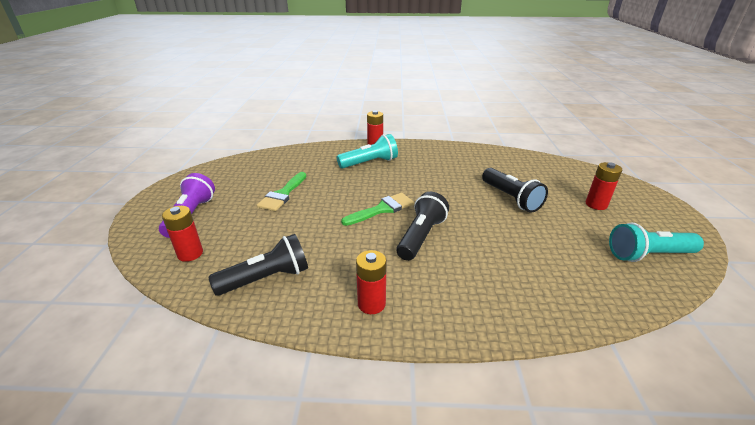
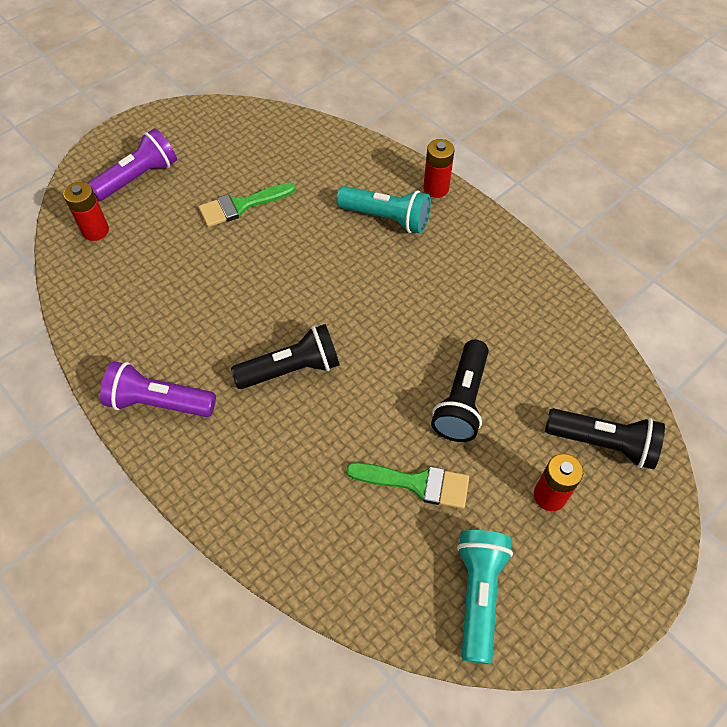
camera: 45 degrees right, 25 degrees up
black flashlight [208,234,308,296] -> black flashlight moved to [545,408,665,470]
green brush [341,193,414,226] -> green brush moved to [346,462,469,509]
red battery [356,250,387,314] -> purple flashlight [100,361,216,417]
turquoise flashlight [609,223,704,262] -> turquoise flashlight turned 60 degrees clockwise [457,530,513,664]

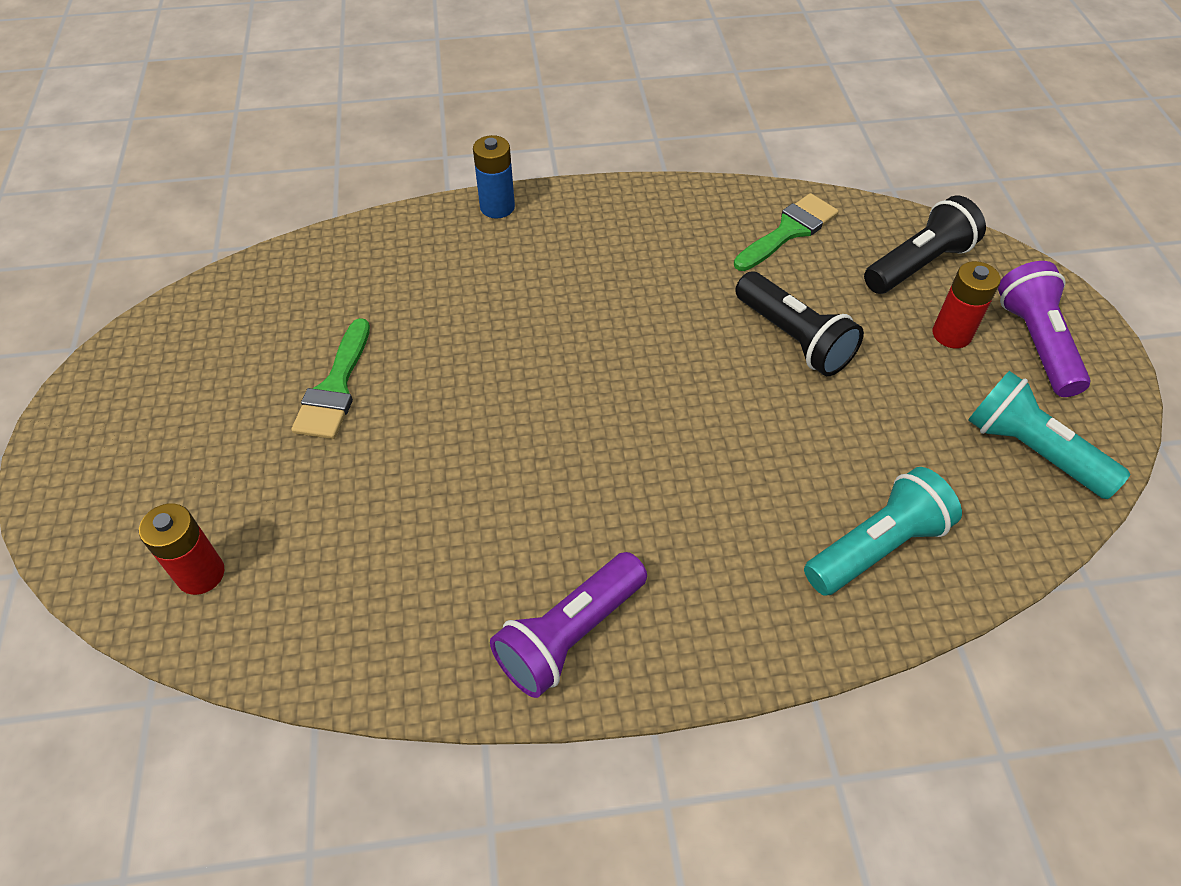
camera: 55 degrees left, 5 degrees down
purple flashlight [88,128,177,201] -> purple flashlight moved to [998,261,1091,397]
black flashlight [231,324,340,389] -> none
turquoise flashlight [337,186,431,234] -> turquoise flashlight moved to [804,467,962,596]
green brush [346,462,469,509] -> green brush moved to [734,193,839,271]
red battery [423,139,455,198] -> blue battery [473,135,515,219]

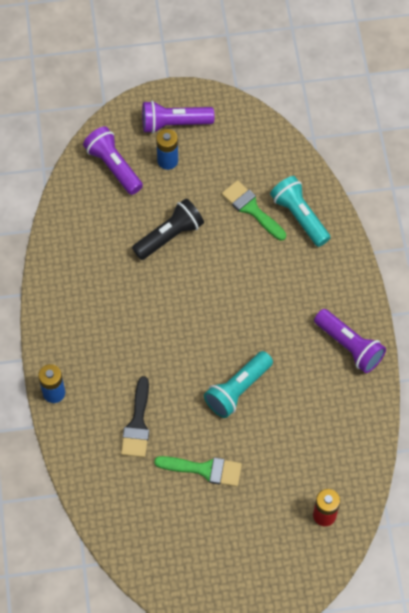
camera: 90 degrees left, 10 degrees up
green brush [734,193,839,271] -> green brush moved to [222,180,286,241]
black flashlight [864,195,986,294] -> purple flashlight [83,126,143,195]
red battery [933,261,1001,349] -> blue battery [156,129,178,170]
turquoise flashlight [968,371,1130,499] -> turquoise flashlight moved to [204,351,273,418]
none -> black brush [121,376,149,457]

